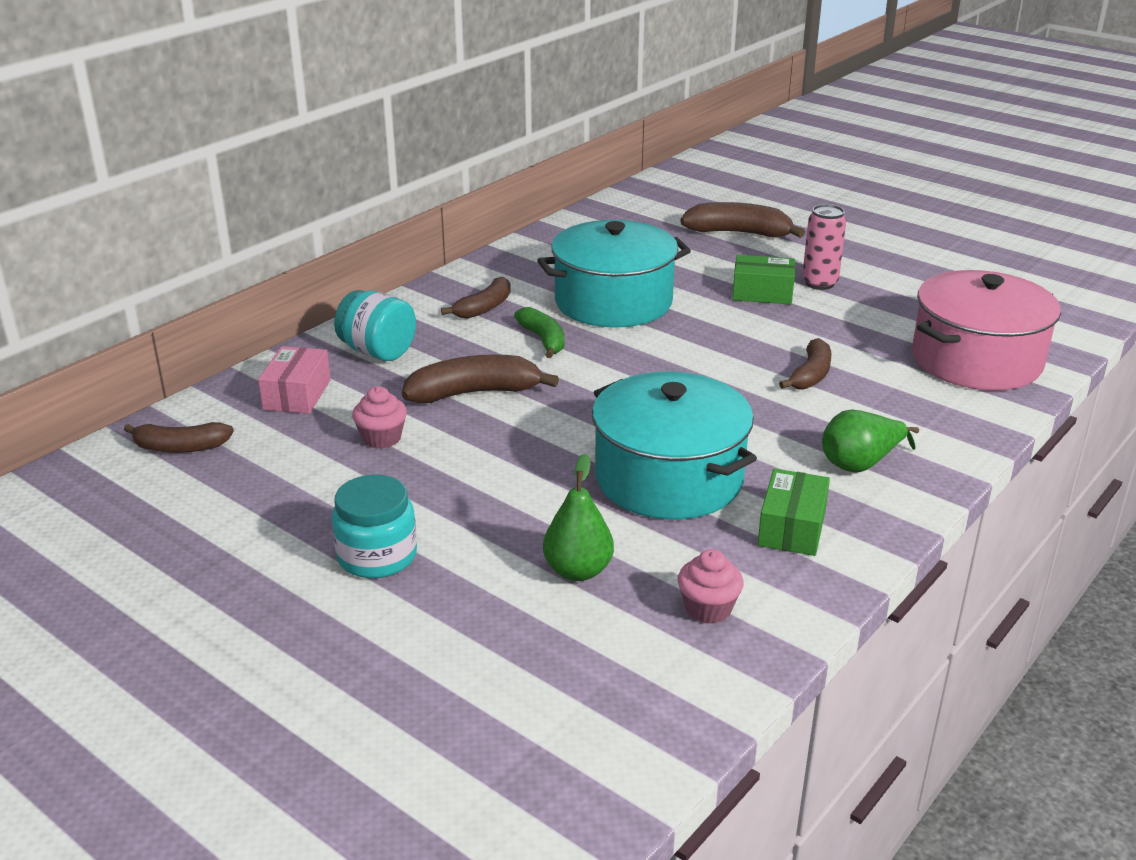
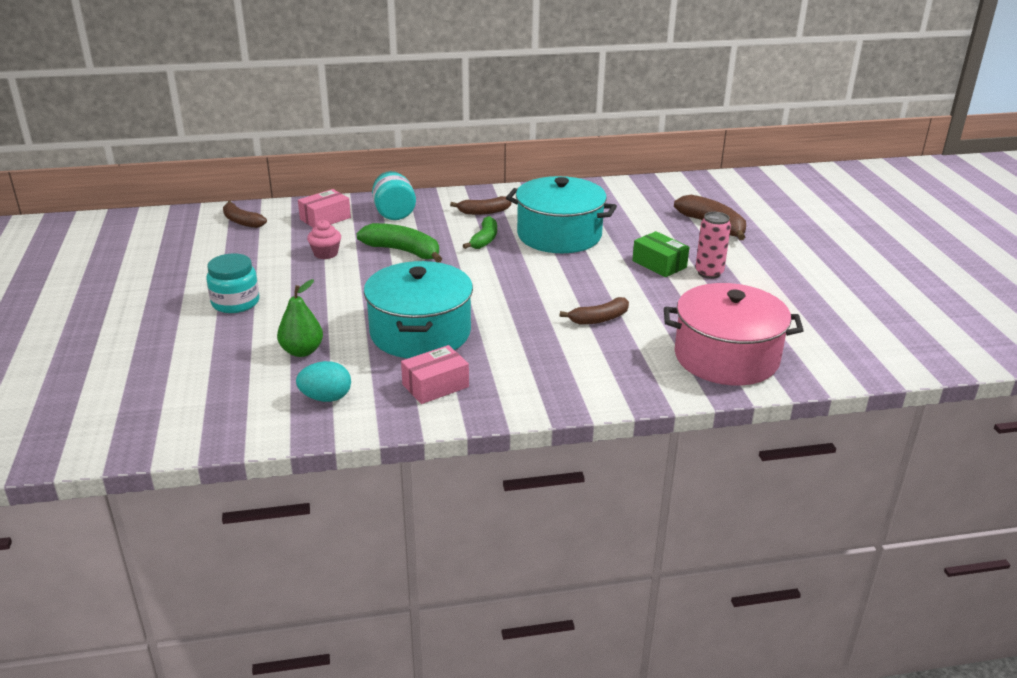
camera: 40 degrees right, 0 degrees up
brown banana [402,355,559,403] -> green banana [357,223,442,263]
pink cupcake [678,549,744,624] -> turquoise egg [296,361,351,402]
green box [758,469,830,556] -> pink box [401,345,469,404]
green pear [822,409,919,473] -> none

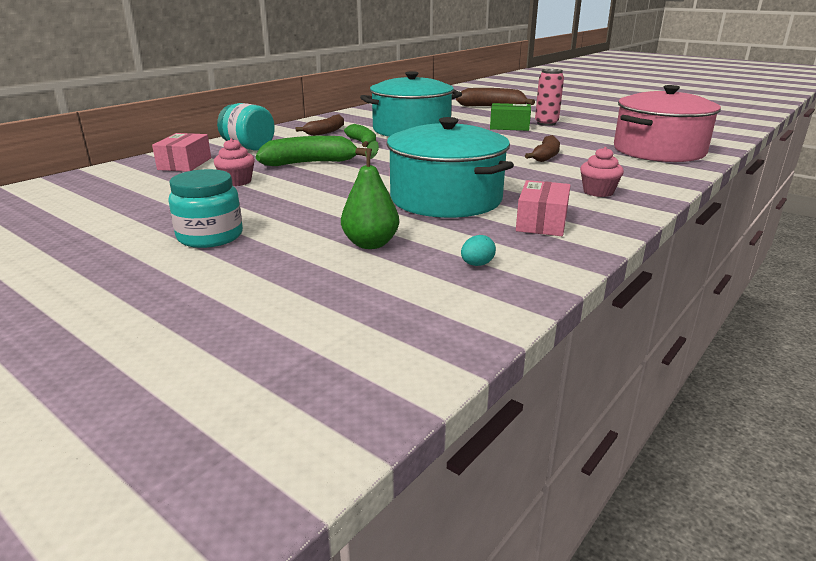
camera: 40 degrees left, 5 degrees down
brown banana [223,201,267,228] -> none
turquoise egg [296,361,351,402] -> turquoise egg [461,235,496,266], size x0.59
none -> pink cupcake [580,147,624,197]

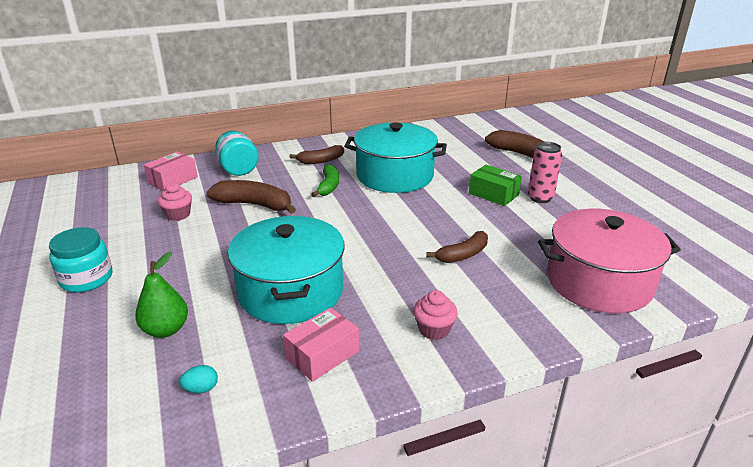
camera: 30 degrees right, 5 degrees up
green banana [256,136,366,166] -> brown banana [207,180,296,214]

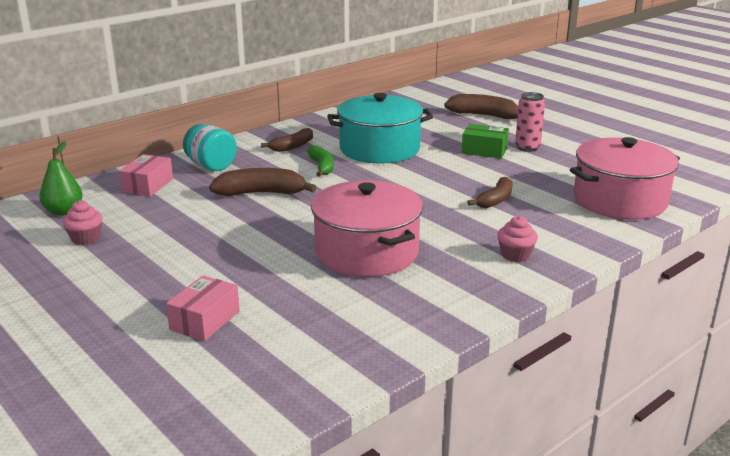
camera: 20 degrees left, 5 degrees down
turquoise jar [49,227,112,292] -> none
green pear [135,252,188,338] -> green pear moved to [39,141,83,216]
pink cupcake [158,182,192,221] -> pink cupcake moved to [62,200,103,245]
turquoise egg [180,365,218,393] -> none
turquoise pot [228,216,345,324] -> pink pot [311,180,423,277]
pink box [283,308,359,382] -> pink box moved to [166,275,240,341]

